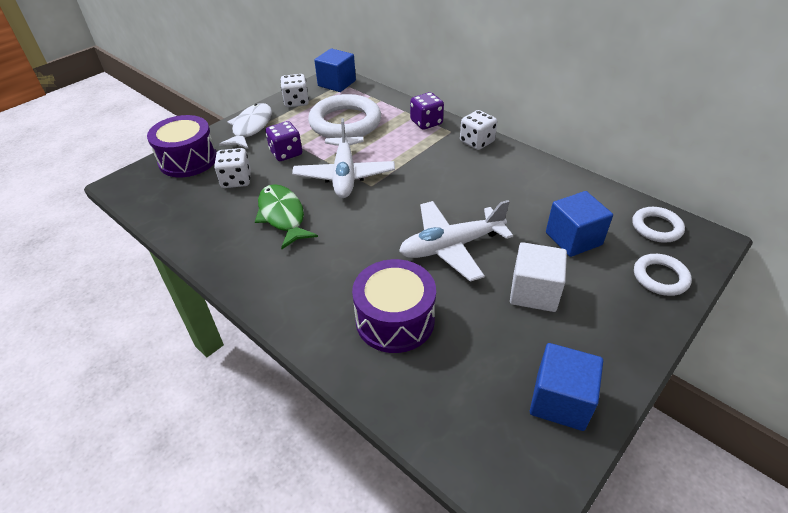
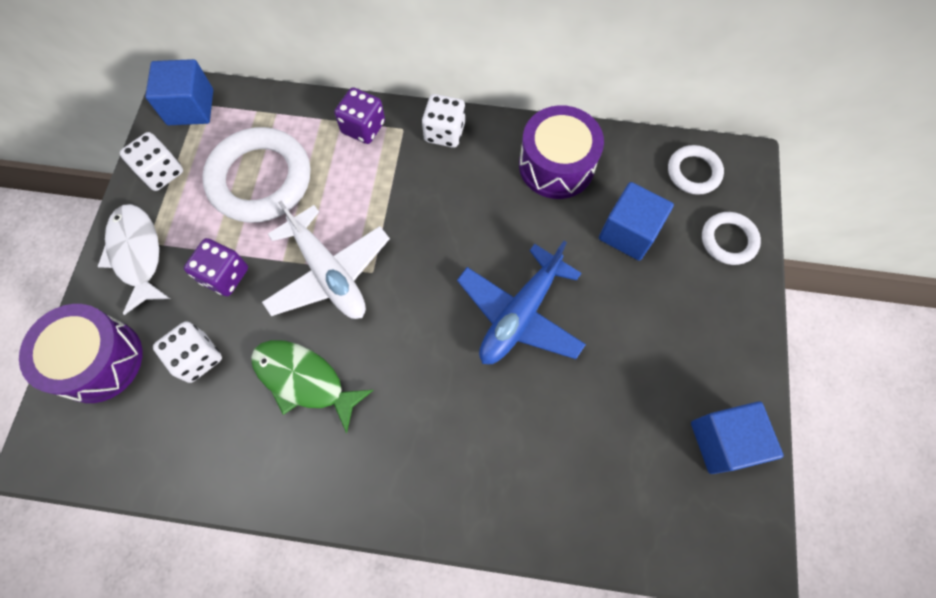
camera: 35 degrees left, 25 degrees up
purple drum [352,259,436,353] -> purple drum moved to [519,105,604,199]
white plane [399,200,513,282] -> blue plane [457,241,586,364]
white cube [510,242,567,312] -> none

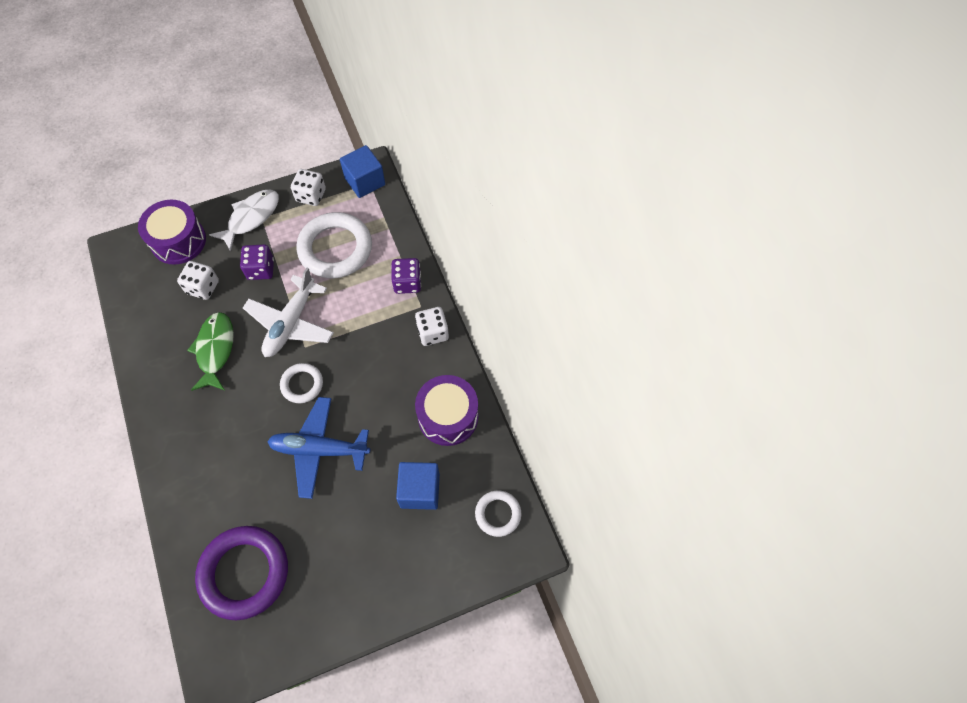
camera: 60 degrees right, 5 degrees down
blue cube [691,401,784,474] -> none
white ring [702,212,761,265] -> white ring moved to [280,363,323,403]
none -> purple ring [195,526,288,620]

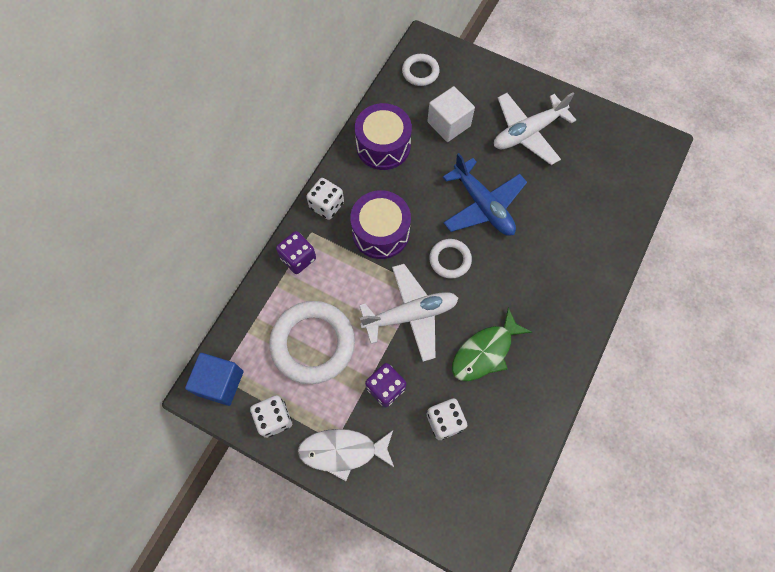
camera: 130 degrees left, 5 degrees up
purple drum [138,200,206,265] -> purple drum moved to [350,190,411,259]
purple ring [195,526,288,620] -> none
blue cube [396,462,440,510] -> white cube [427,86,475,142]
none -> white plane [494,92,576,165]

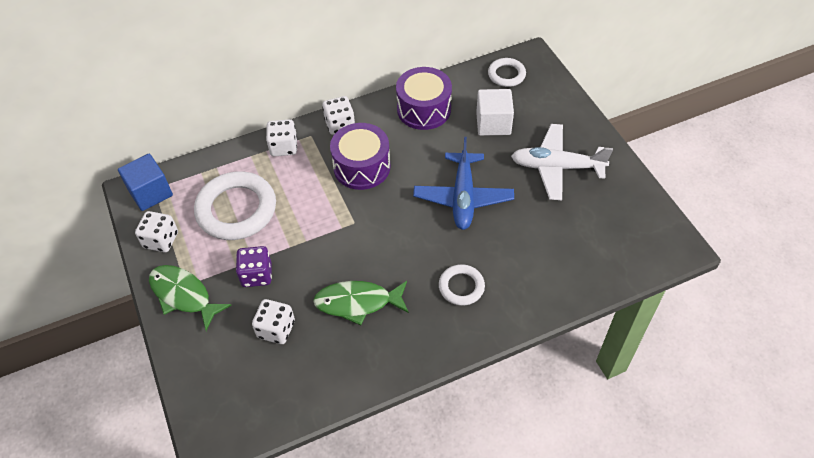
camera: 40 degrees right, 15 degrees down
purple dice [276,231,316,274] -> white dice [266,119,297,156]
white fish [298,429,394,481] -> green fish [149,265,232,331]
white plane [359,264,458,362] -> none
white ring [429,239,472,279] -> white ring moved to [439,264,485,306]

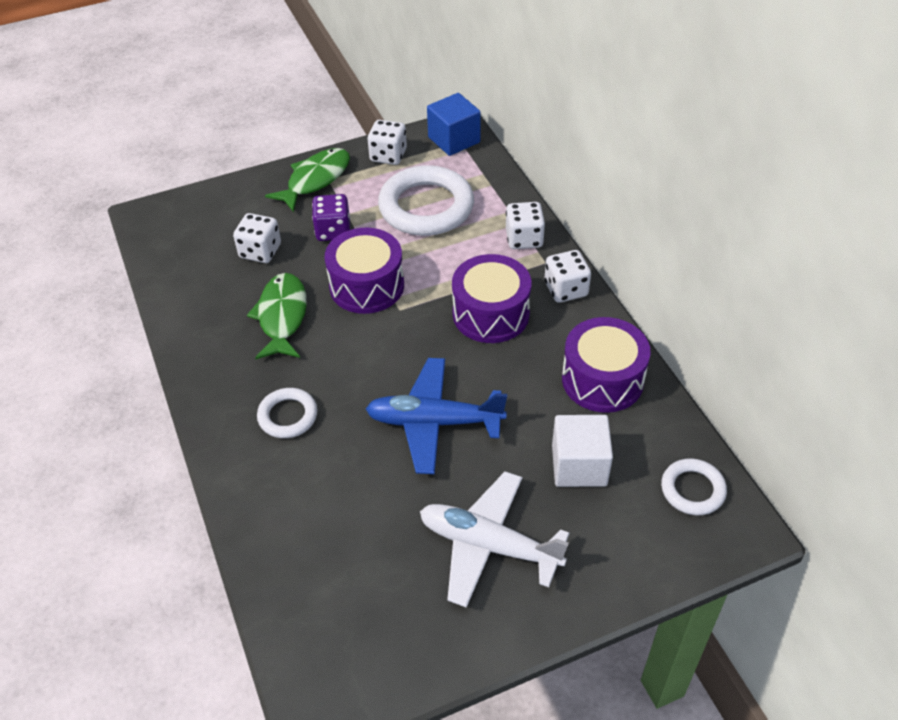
camera: 90 degrees right, 5 degrees down
white plane [511,124,613,200] -> white plane turned 75 degrees counterclockwise [420,471,569,608]
none -> purple drum [325,228,404,314]

